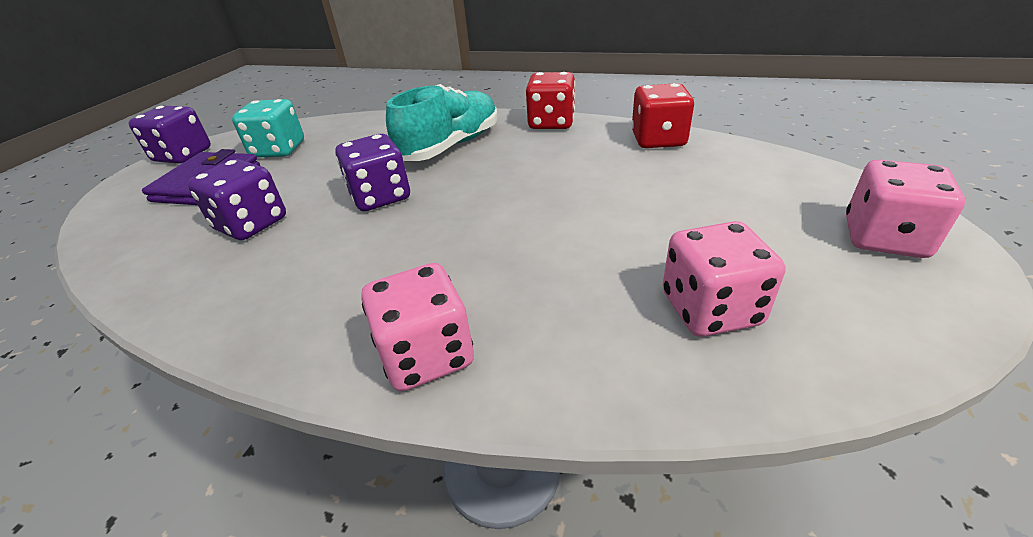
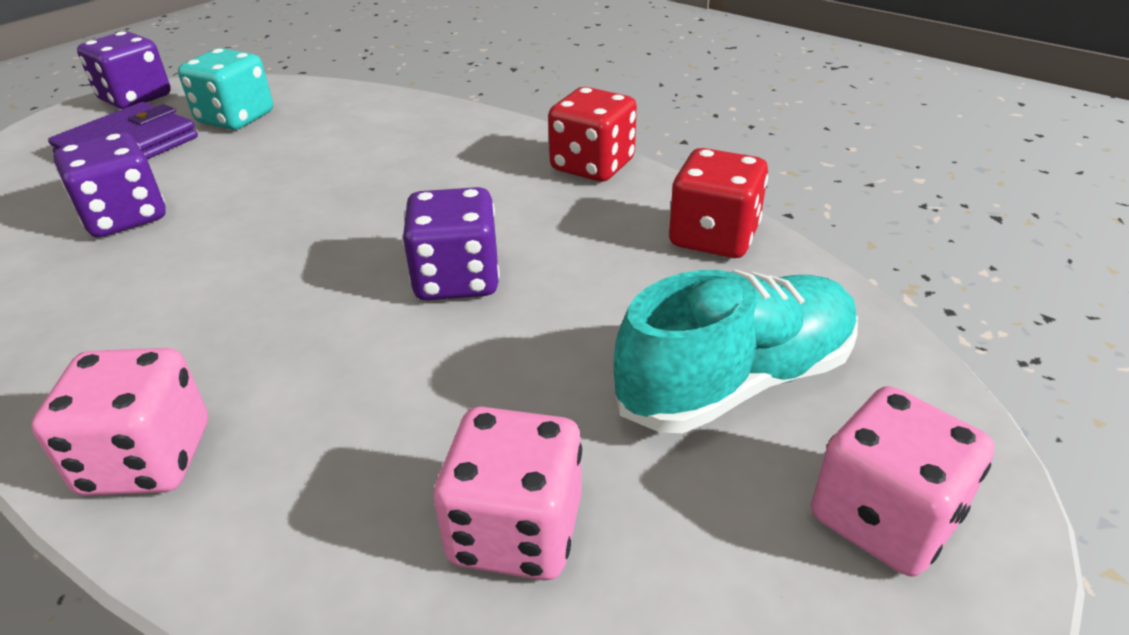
camera: 20 degrees right, 0 degrees up
purple dice [335,134,410,211] -> purple dice moved to [402,187,500,300]
turquoise shoe [386,84,498,161] -> turquoise shoe moved to [613,270,858,433]

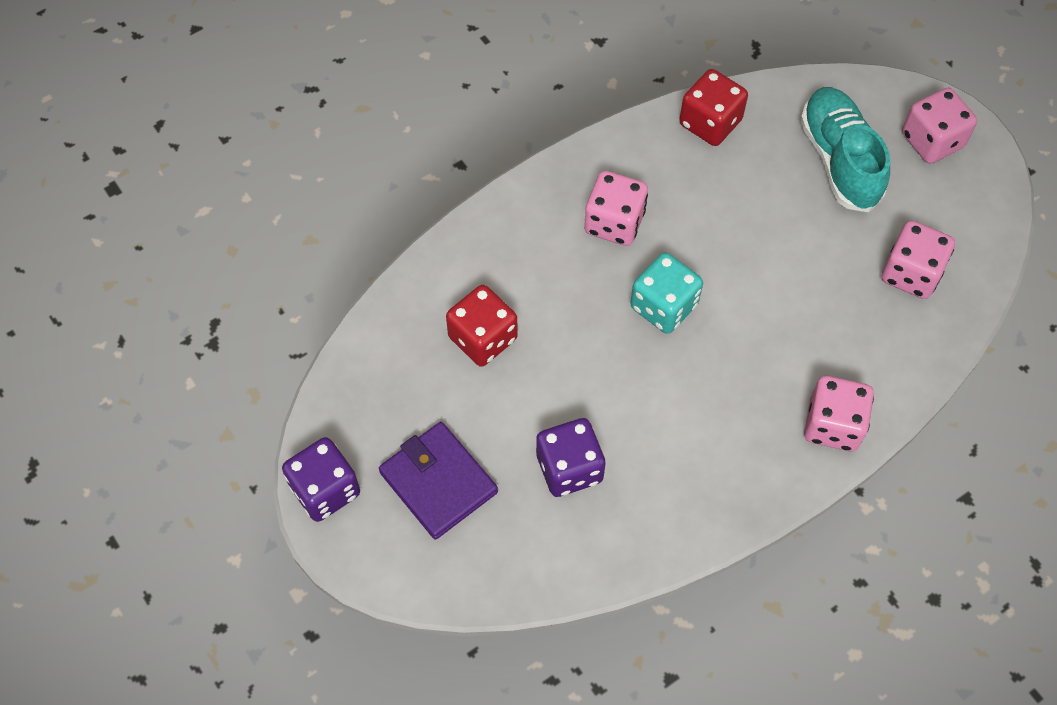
camera: 75 degrees left, 25 degrees up
turquoise dice [178,48,273,130] -> turquoise dice moved to [630,252,703,334]
purple dice [402,187,500,300] -> none
red dice [548,87,637,182] -> red dice moved to [446,285,518,367]
none -> pink dice [584,171,648,246]

